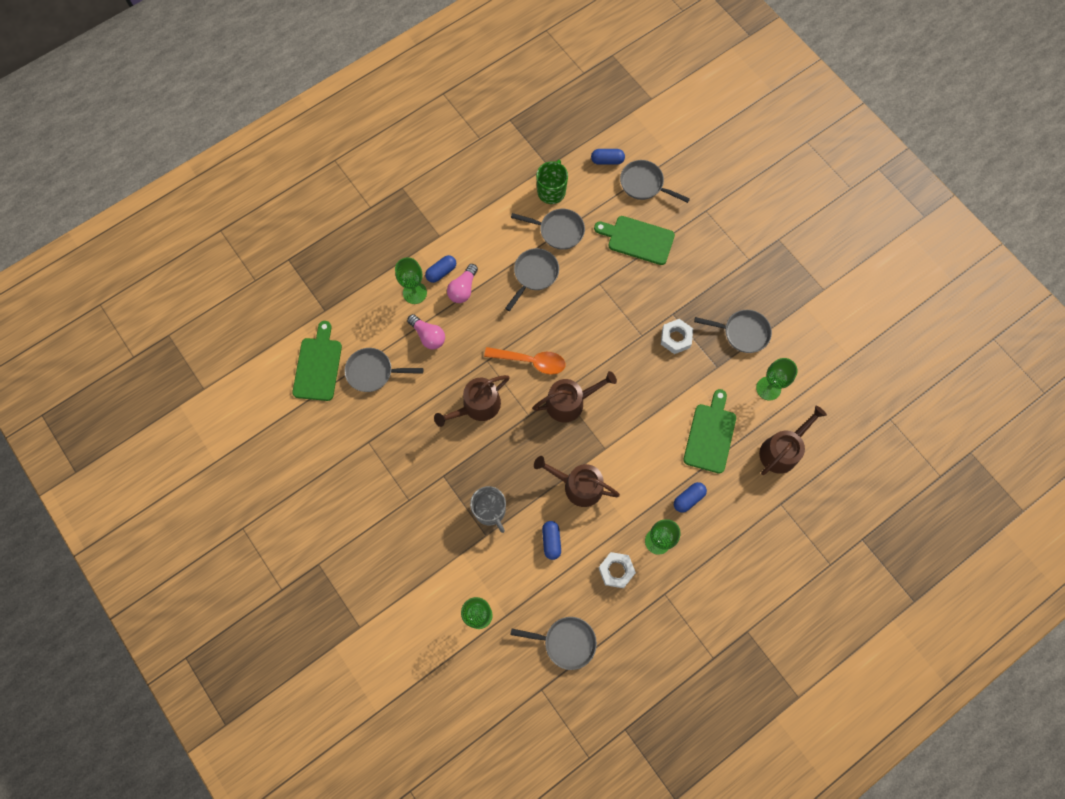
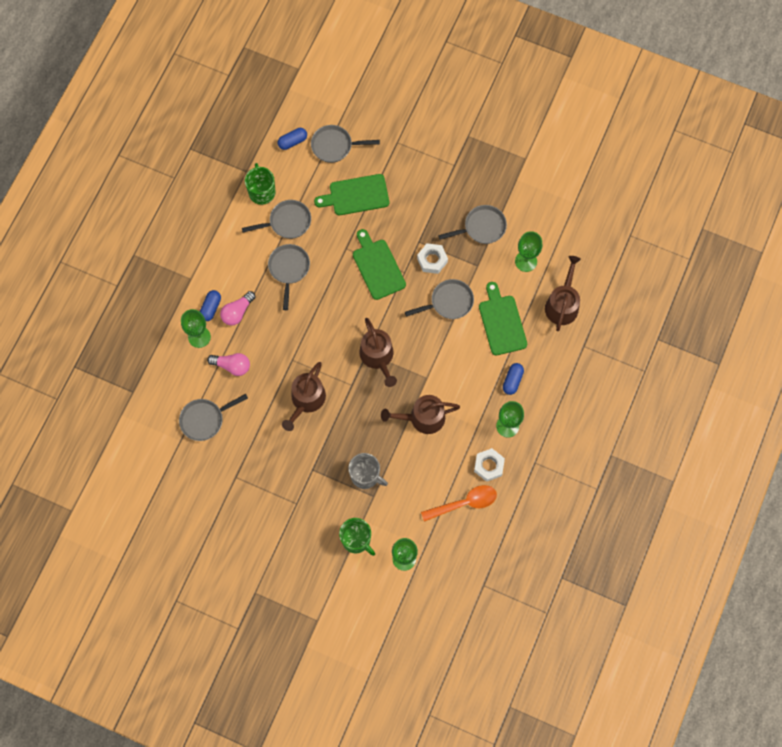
camera: 30 degrees left, 0 degrees up
green cutting board [292,321,342,401] -> green cutting board moved to [353,229,406,300]
pink light bulb [447,264,478,303] -> pink light bulb turned 45 degrees clockwise [220,291,255,326]
orange spoon [484,347,566,375] -> orange spoon moved to [421,485,497,522]
grey pan [510,617,597,670] -> grey pan moved to [405,279,474,319]
brown watering can [532,371,617,422] -> brown watering can turned 120 degrees clockwise [360,318,397,387]
blue capsule [542,521,561,560] -> none
none -> green mug [339,518,375,556]

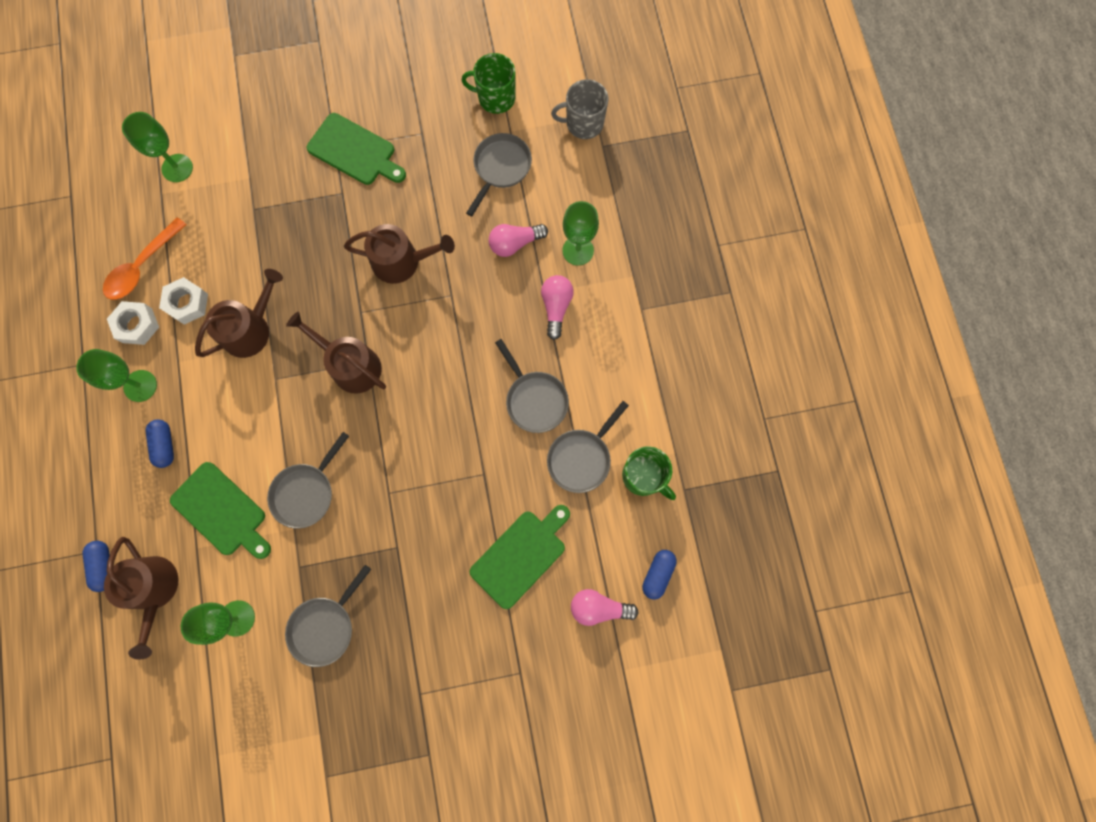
camera: 145 degrees right, 5 degrees up
blue capsule [200,290,221,321] -> blue capsule moved to [82,541,110,592]
brown watering can [282,362,326,431] -> brown watering can turned 105 degrees clockwise [344,224,455,284]
grey pan [311,125,380,163] -> pink light bulb [571,589,639,626]
green mug [339,518,375,556] -> green mug moved to [461,53,516,114]
grey mug [348,453,388,489] -> grey mug moved to [551,79,608,139]
green cutting board [353,229,406,300] -> green cutting board moved to [306,113,406,185]
white nut [417,243,448,274] -> white nut moved to [159,277,208,325]

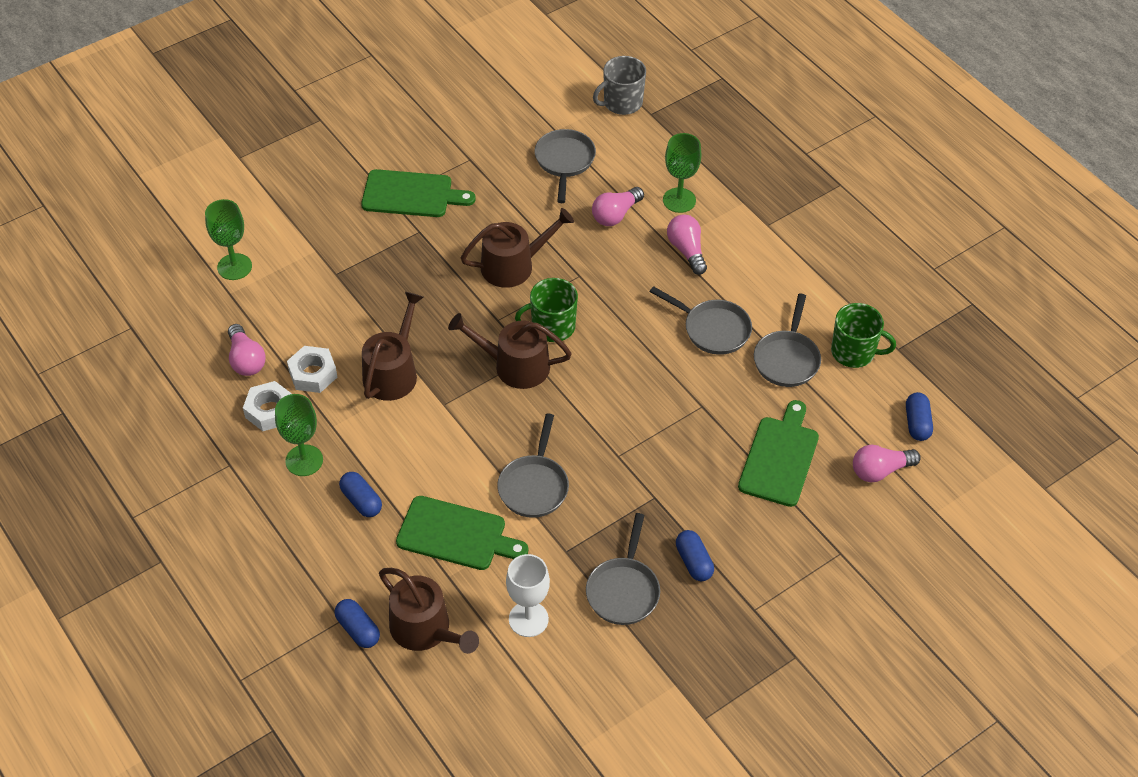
camera: 25 degrees left, 25 degrees down
orange spoon [103,217,187,300] -> pink light bulb [228,324,266,376]
green goblet [181,600,255,645] -> white goblet [506,554,550,637]
green mug [461,53,516,114] -> green mug moved to [515,278,578,342]
none -> blue capsule [676,530,714,581]

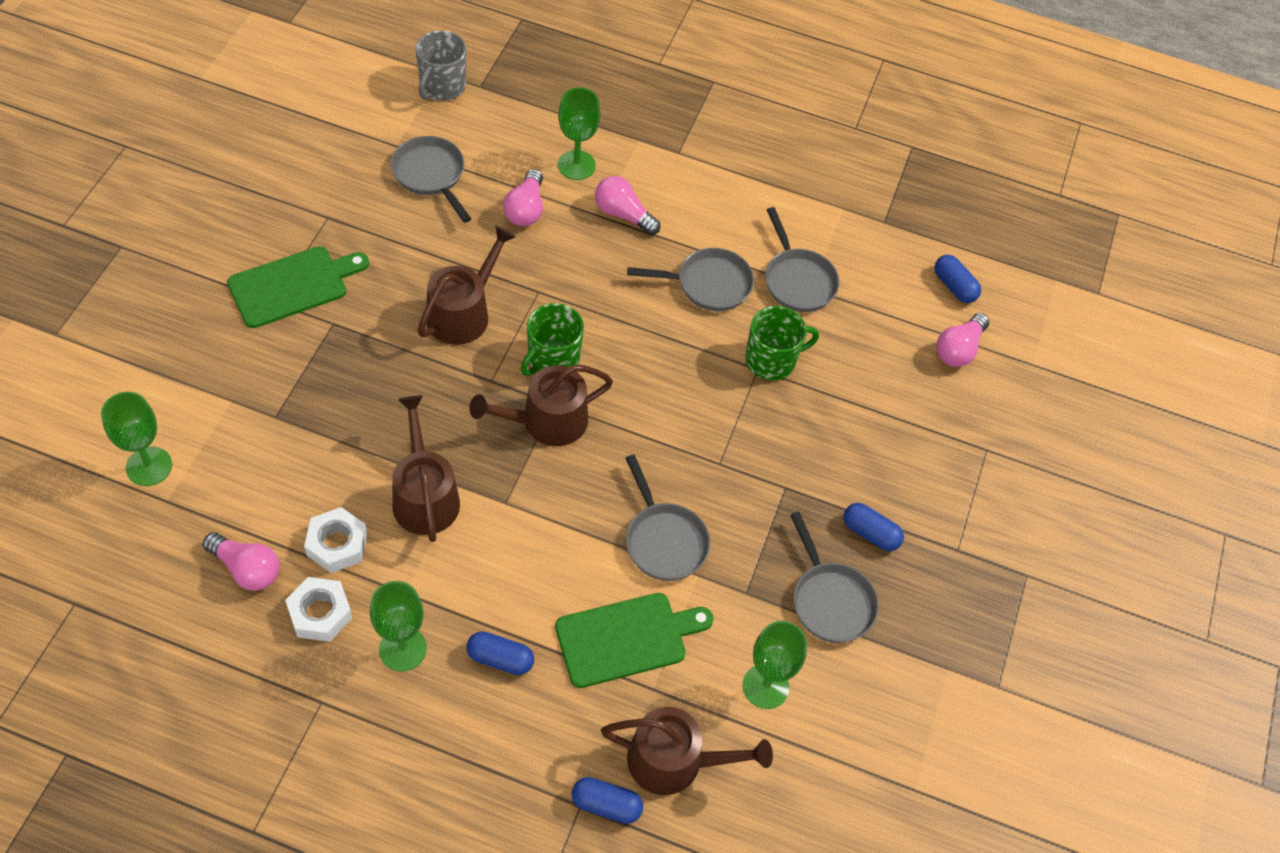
camera: 40 degrees left, 5 degrees up
white goblet [506,554,550,637] -> green goblet [742,621,807,709]
green cutting board [738,400,819,507] -> none
green mug [831,303,896,368] -> green mug moved to [745,306,819,381]

